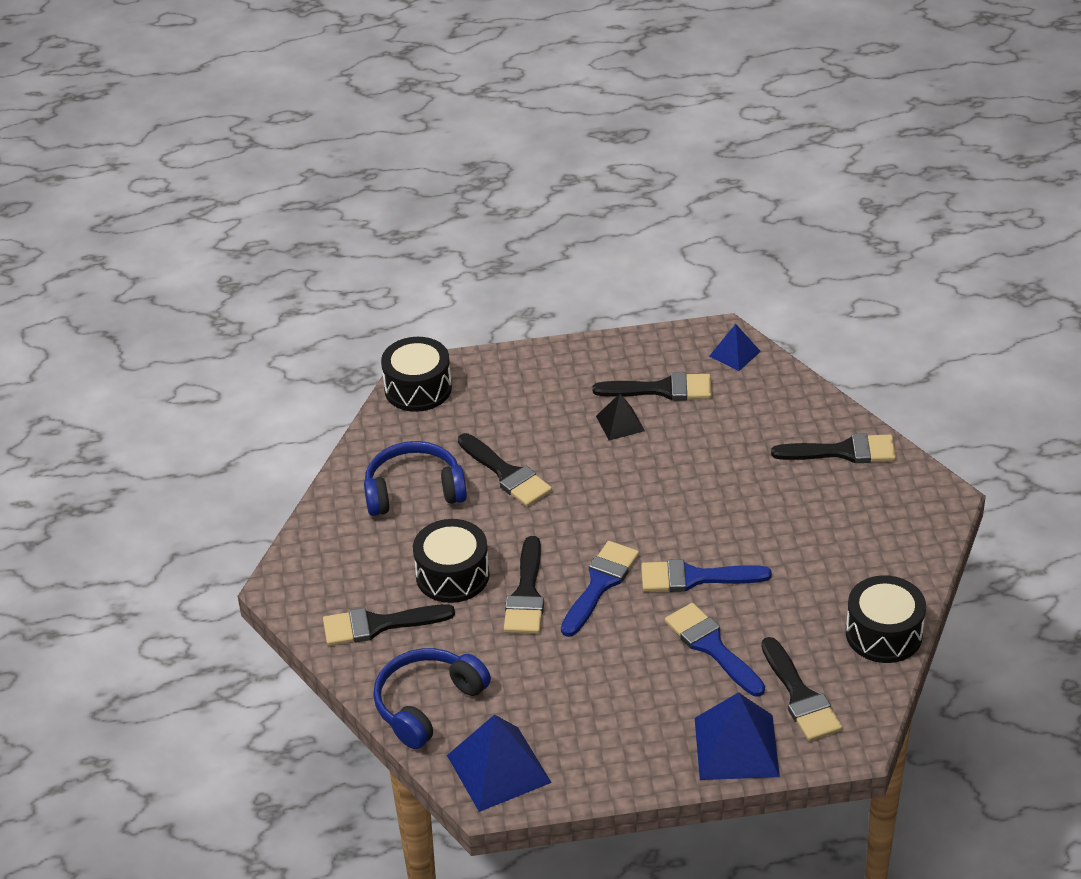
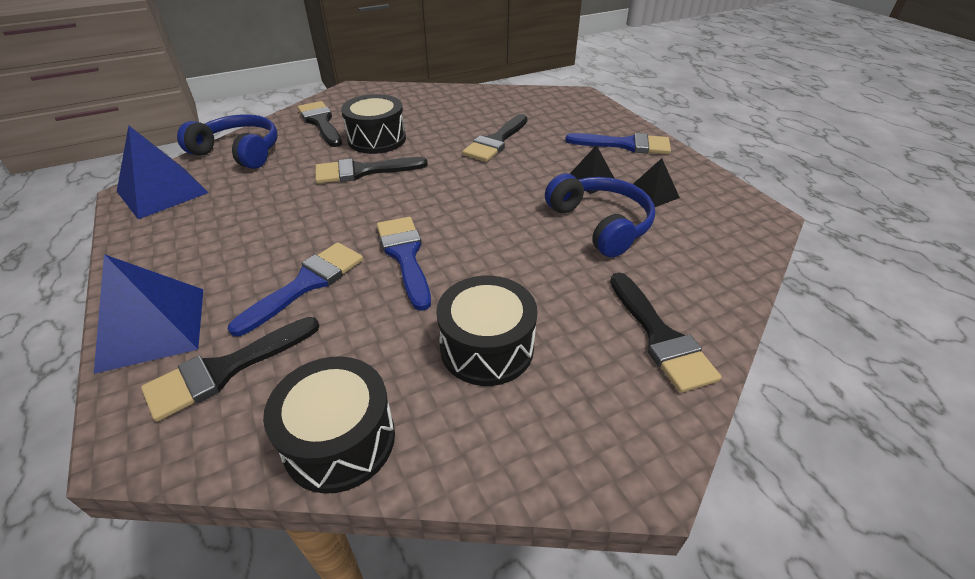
camera: 70 degrees right, 0 degrees up
blue headphones [364,441,467,516] -> blue headphones moved to [545,173,655,258]
black drum [381,337,452,412] -> black drum moved to [436,276,538,386]
blue brush [561,541,639,637] -> blue brush moved to [565,133,671,154]
black brush [593,372,712,401] -> black pyramid [633,158,680,207]
blue pyramid [709,324,761,371] -> none

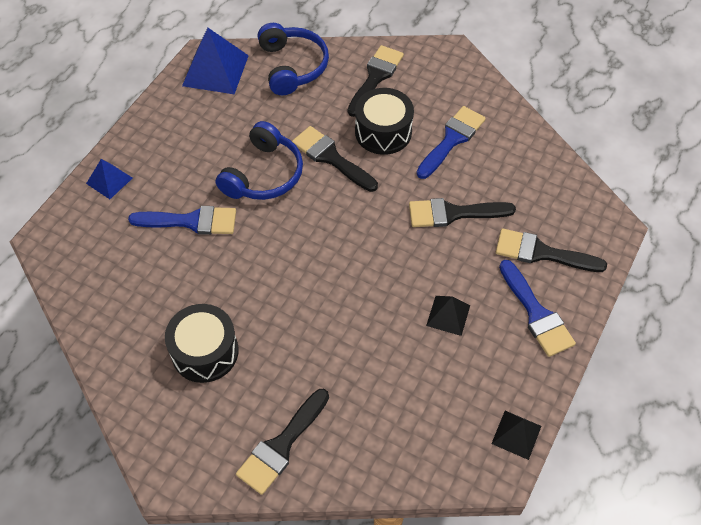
camera: 55 degrees right, 15 degrees up
blue pyramid [94,254,203,374] -> blue pyramid [86,159,132,199], size x0.56
black brush [141,317,319,422] -> black brush moved to [496,228,607,272]
black drum [263,356,395,494] -> none
blue brush [377,217,431,311] -> blue brush moved to [416,106,486,179]
blue headphones [545,173,655,258] -> blue headphones moved to [216,121,303,200]
black pyramid [633,158,680,207] -> black pyramid moved to [491,411,541,460]

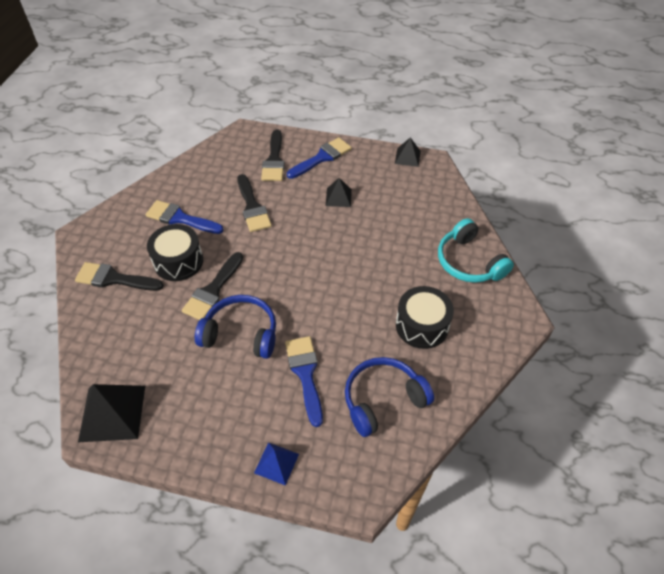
camera: 105 degrees left, 5 degrees down
blue pyramid [182,28,249,94] -> black pyramid [78,384,145,442]
black brush [236,389,329,495] -> turquoise headphones [438,218,514,283]
blue headphones [258,23,329,95] -> blue headphones moved to [345,357,434,437]

